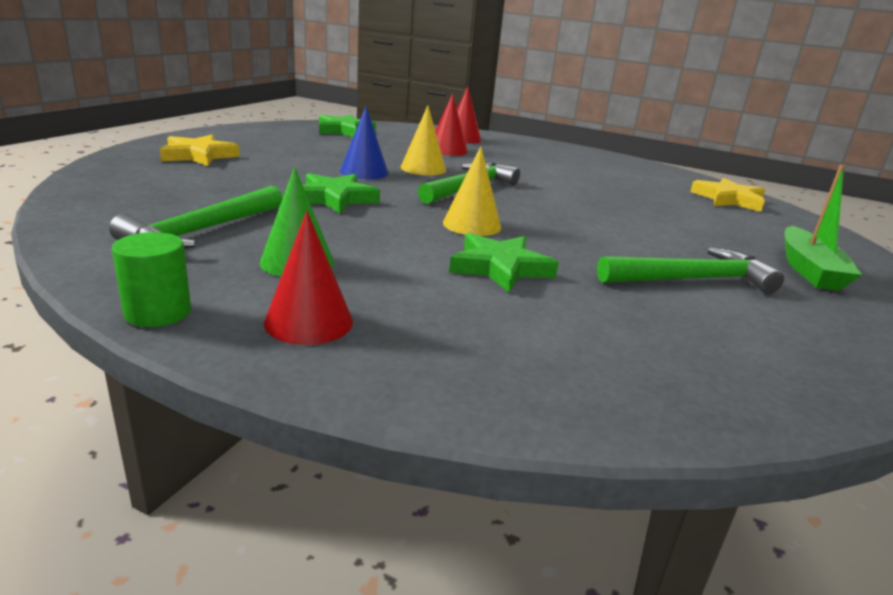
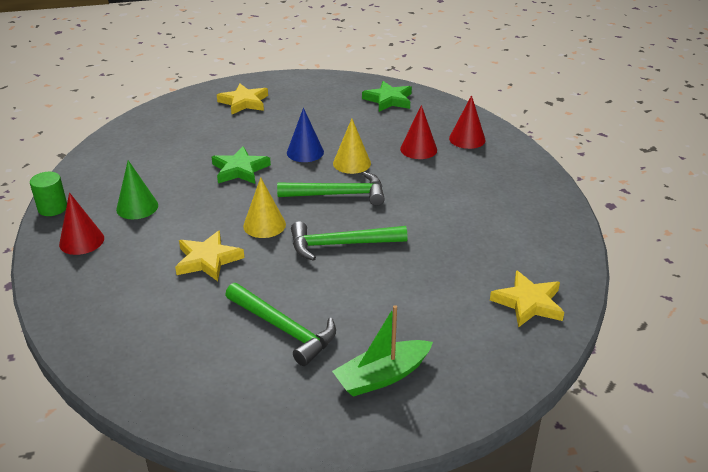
camera: 55 degrees right, 10 degrees up
green hammer [109,186,283,249] -> green hammer moved to [291,221,407,261]
green star [449,233,559,293] -> yellow star [175,230,244,281]

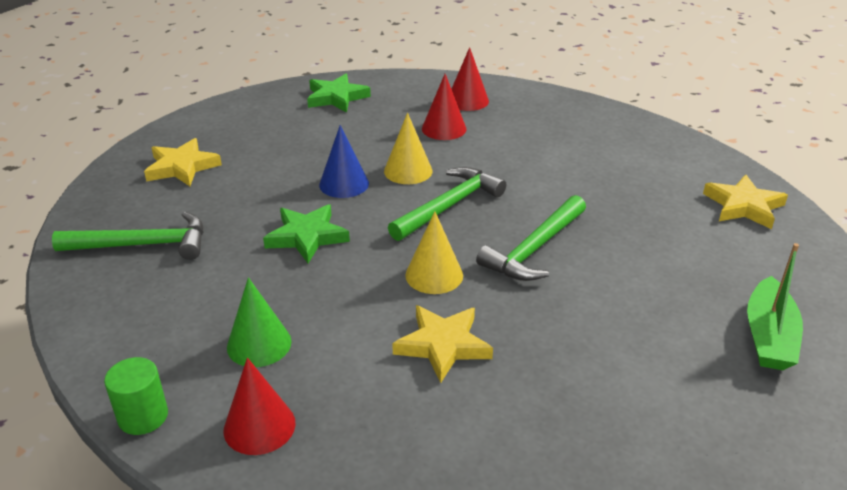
camera: 45 degrees left, 0 degrees up
green hammer [225,283,336,366] -> green hammer moved to [52,212,204,260]

